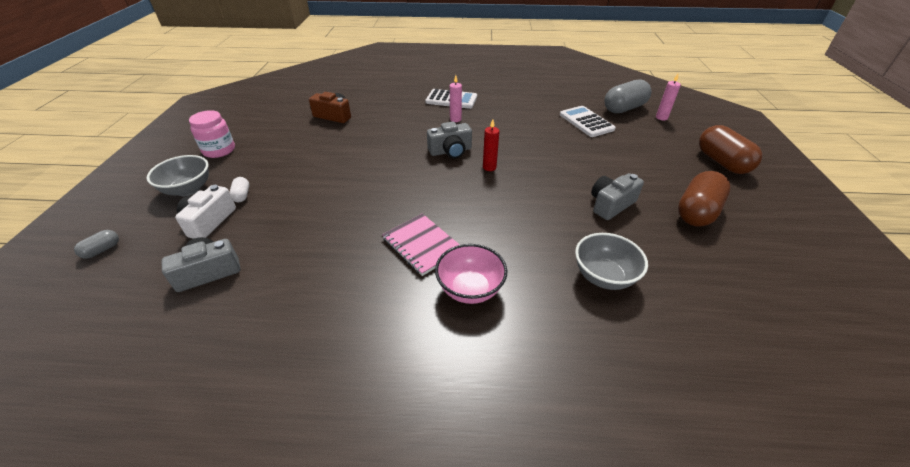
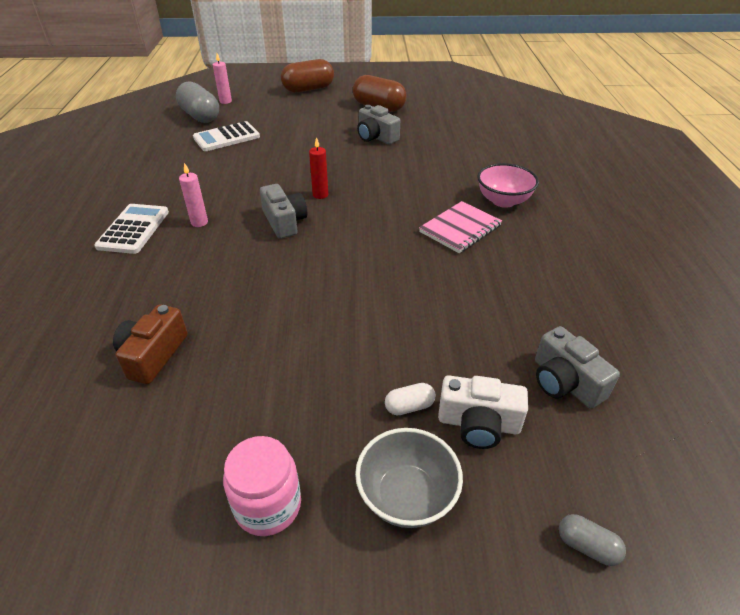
camera: 95 degrees left, 0 degrees up
grey bowl [575,233,648,290] -> none

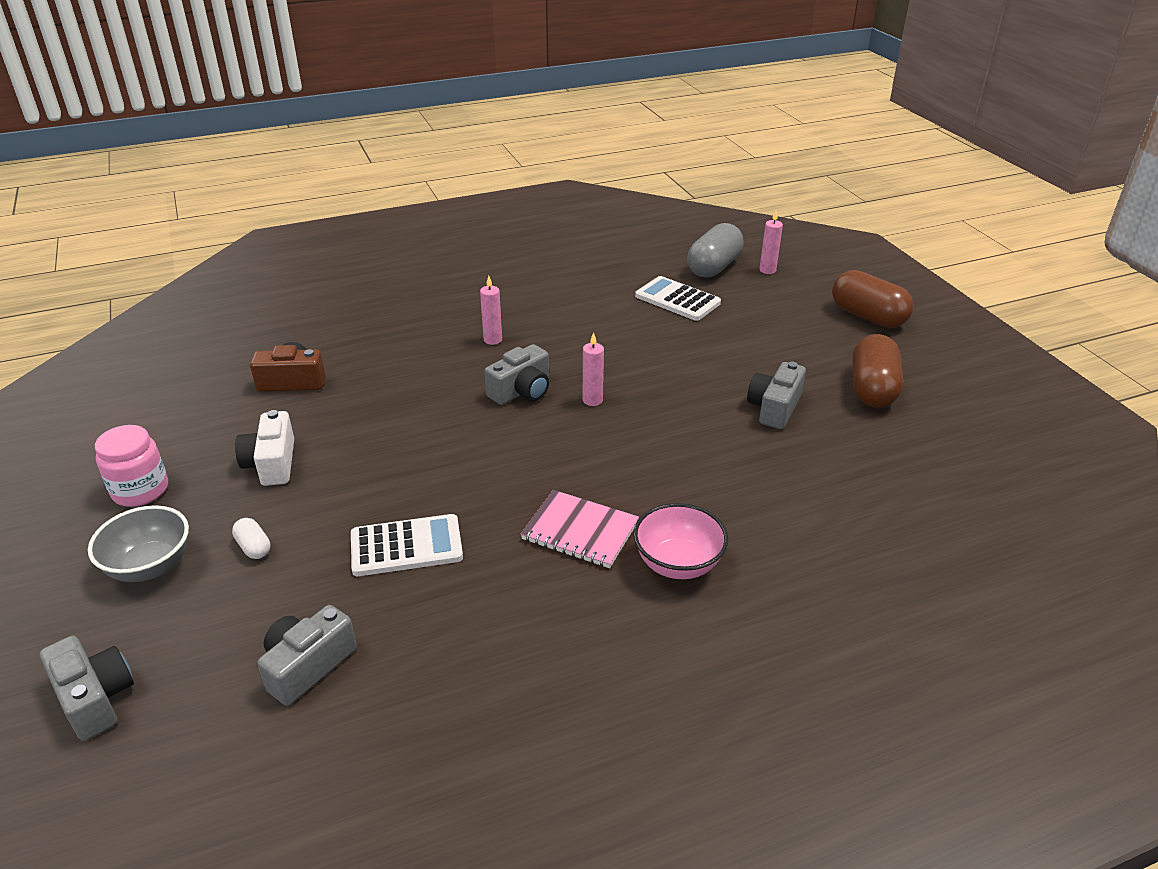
camera: 70 degrees right, 5 degrees down
white calculator [94,204,169,254] -> white calculator moved to [351,514,463,576]
red candle [309,137,328,199] -> pink candle [583,332,604,406]
white camera [438,375,528,449] -> white camera moved to [235,410,294,486]
grey capsule [559,514,626,566] -> grey camera [40,636,134,741]

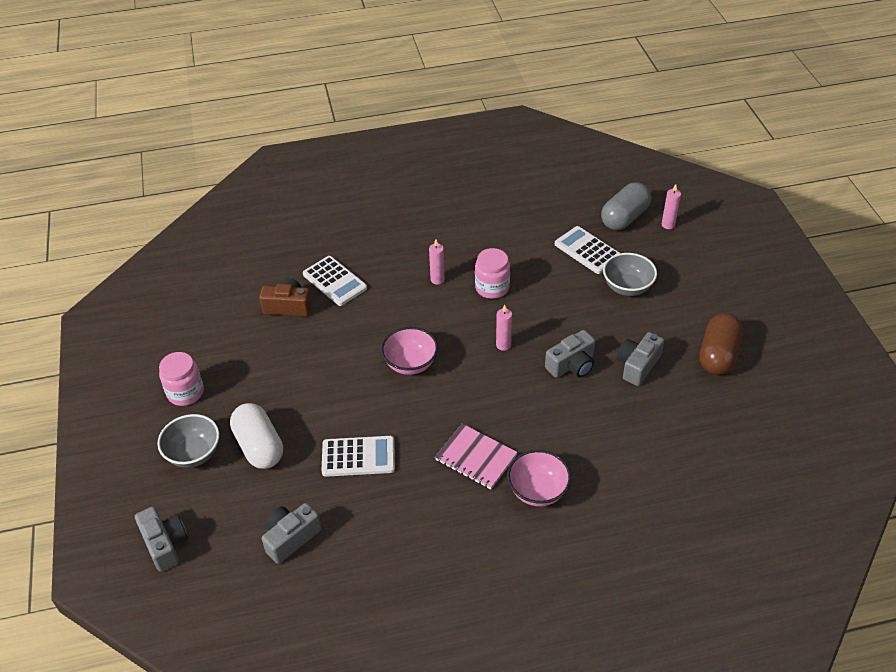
camera: 10 degrees right, 10 degrees up
white capsule [232,518,271,559] -> white capsule [230,403,283,469], size x2.18
white camera [235,410,294,486] -> none
grey camera [484,344,549,405] -> grey camera moved to [545,330,595,378]
brown capsule [832,270,914,328] -> none
none -> white calculator [303,256,367,306]
none -> pink bowl [381,327,438,375]
none -> pink jar [475,248,510,299]
none -> grey bowl [603,253,657,296]

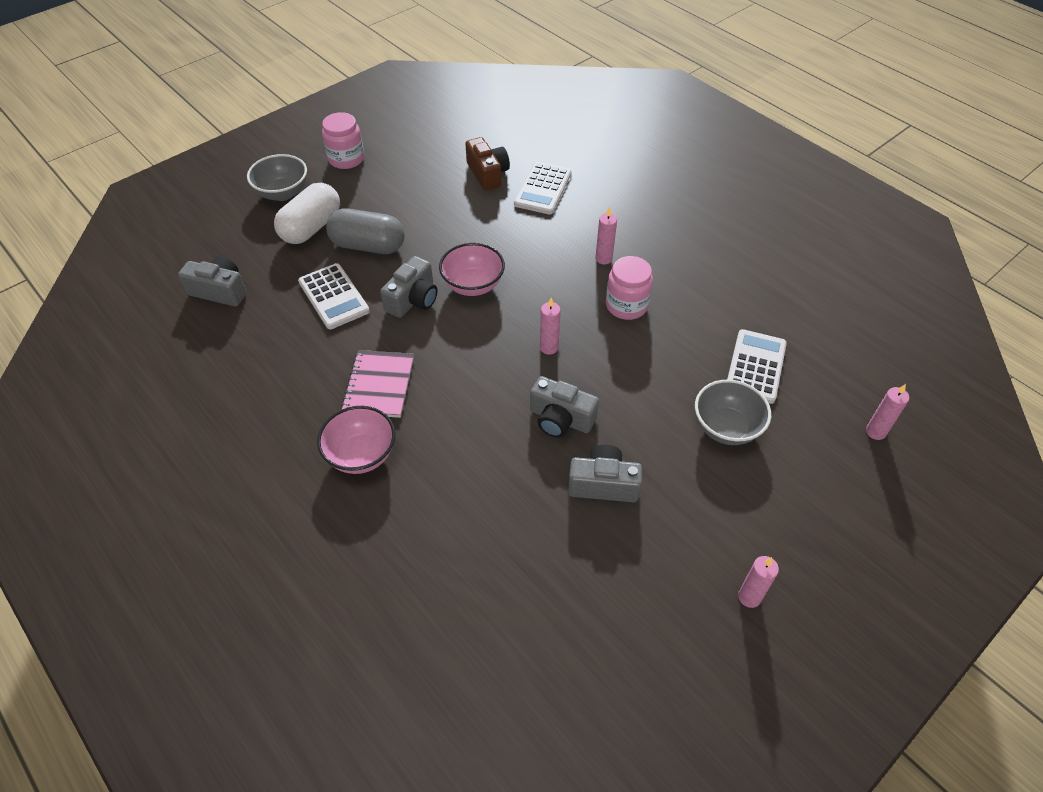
camera: 60 degrees right, 5 degrees up
grey camera [135,506,188,572] -> grey camera moved to [380,256,437,318]
grey capsule [601,182,651,230] -> grey capsule moved to [326,208,405,254]
brown capsule [700,313,743,375] -> none
none -> pink candle [738,556,779,608]

